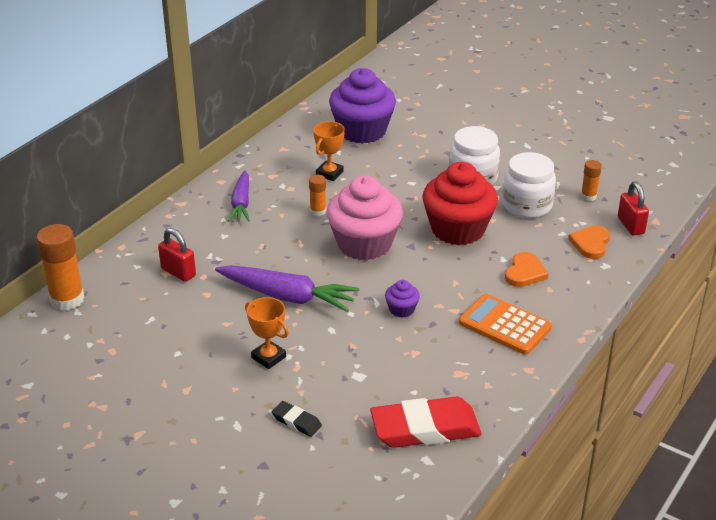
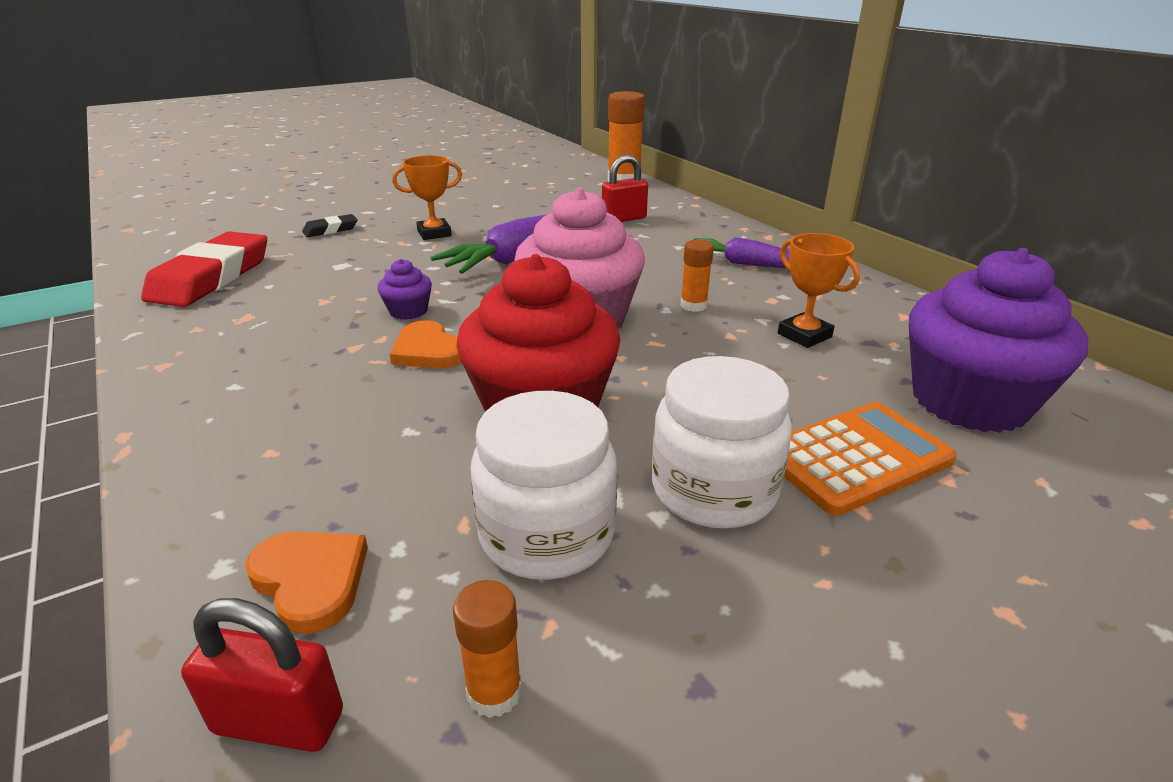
camera: 115 degrees right, 5 degrees down
orange calculator [459,294,552,355] -> orange calculator moved to [784,402,956,516]
orange heart [505,252,548,287] -> orange heart moved to [390,320,462,368]

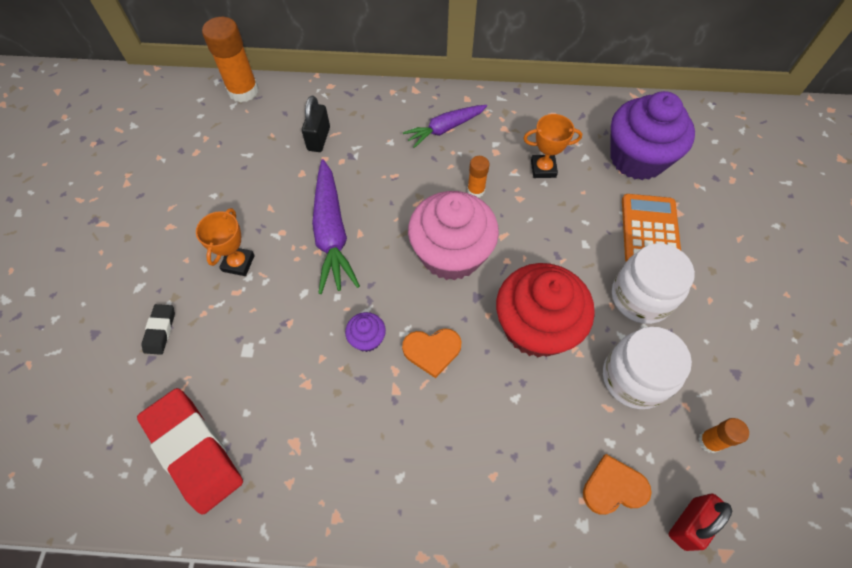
camera: 55 degrees left, 30 degrees up
red padlock [602,154,648,222] -> black padlock [302,96,330,152]

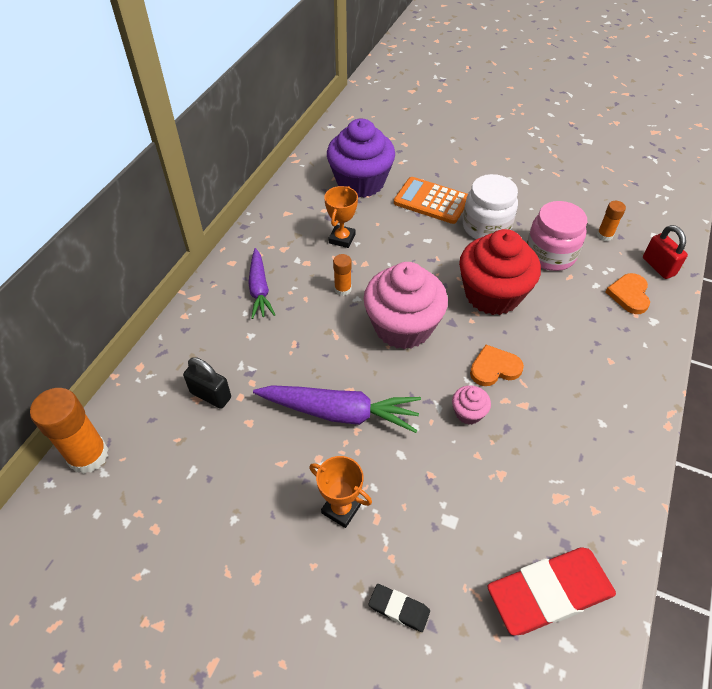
camera: 70 degrees left, 10 degrees down
purple cupcake [345,312,386,352] -> pink cupcake [452,385,491,425]
orange heart [402,328,462,378] -> orange heart turned 120 degrees counterclockwise [470,345,524,386]
white jar [603,327,692,409] -> pink jar [527,201,588,271]

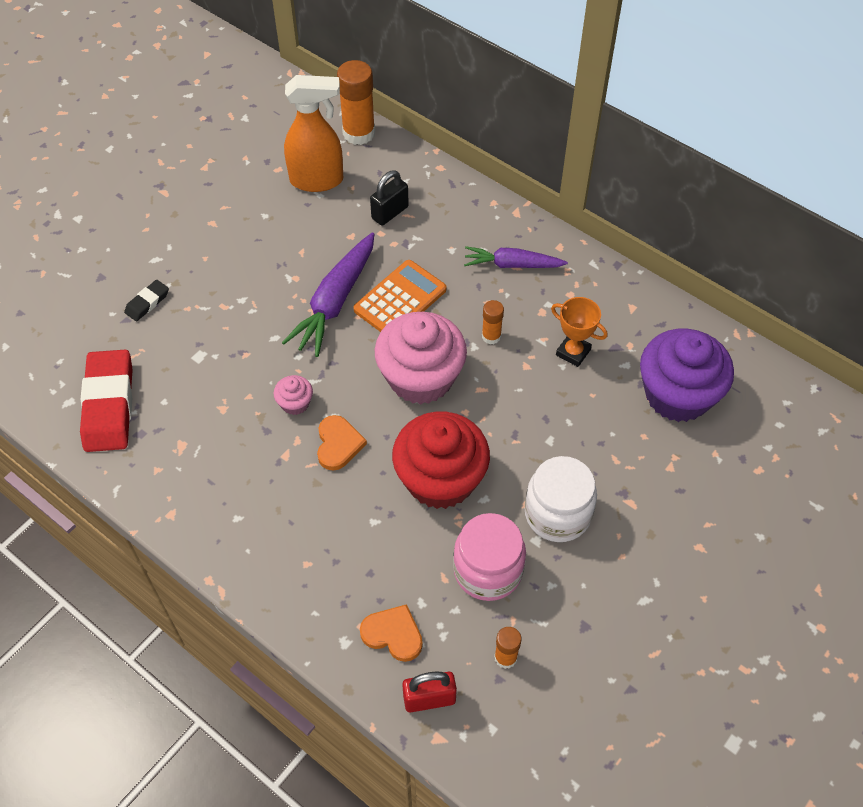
camera: 105 degrees right, 5 degrees up
orange trophy [309,456,372,528] -> none
orange calculator [394,177,468,224] -> orange calculator moved to [353,260,446,332]
none -> orange spray bottle [284,75,343,192]

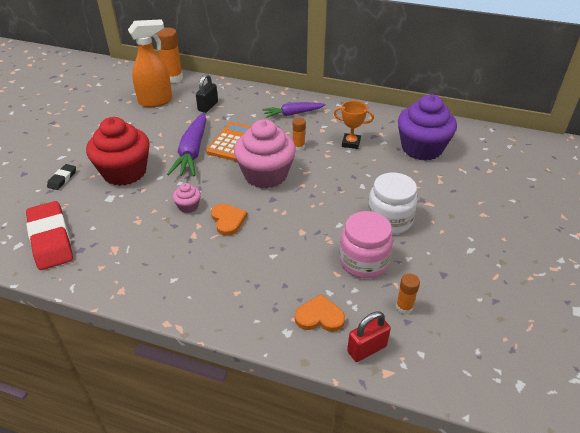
camera: 20 degrees left, 15 degrees down
red cupcake [392,411,490,509] -> red cupcake moved to [86,117,150,186]

